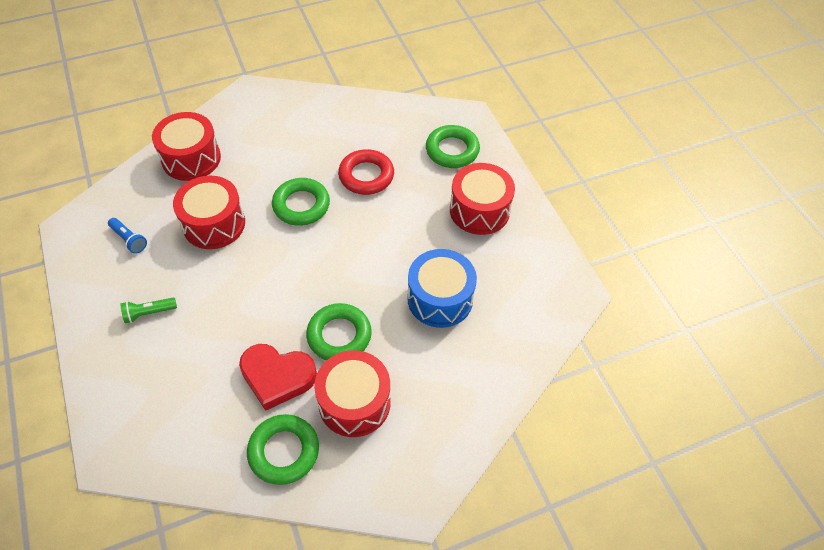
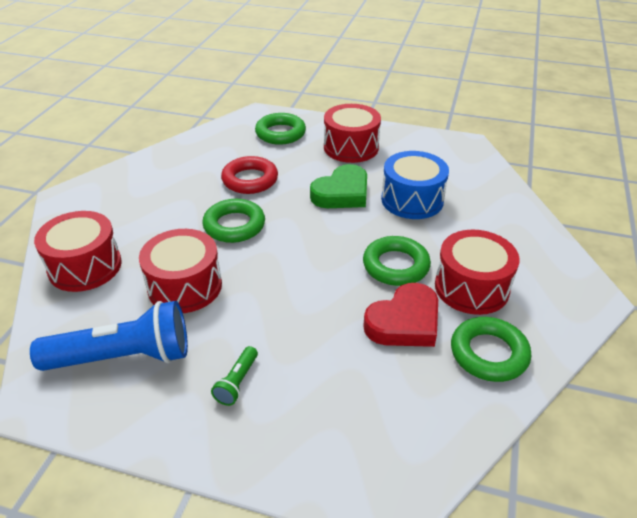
camera: 50 degrees left, 15 degrees down
blue flashlight [108,218,147,254] -> blue flashlight [30,301,188,371], size x2.27
none -> green heart [310,164,367,208]

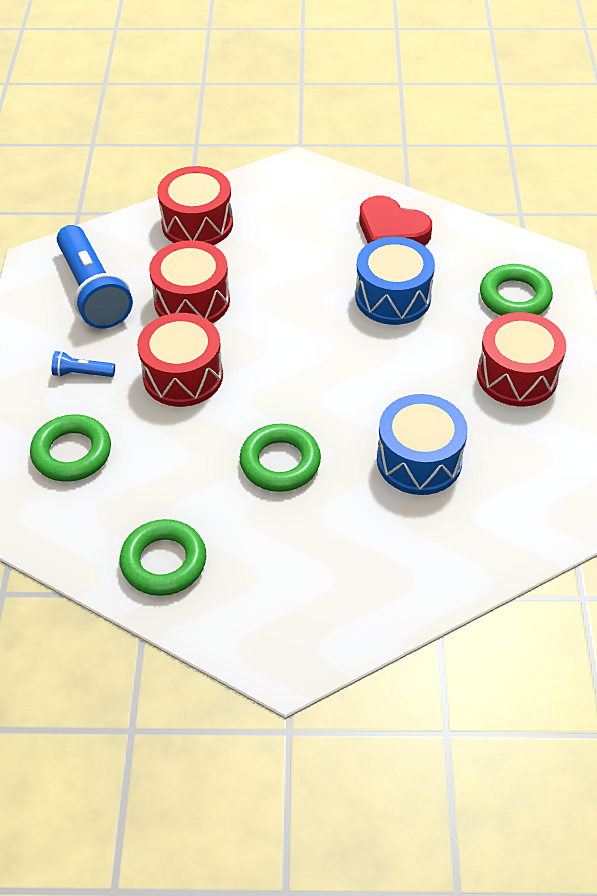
camera: 75 degrees right, 10 degrees up
green ring [202,199,265,243] -> green ring moved to [30,415,111,482]
green flashlight [211,346,258,406] -> blue flashlight [52,351,115,377]
red ring [221,156,278,194] -> blue drum [355,237,435,325]
green heart [310,164,367,208] -> none
red heart [363,283,438,347] -> red heart moved to [359,196,432,246]
red drum [435,230,520,315] -> red drum moved to [137,313,223,407]

